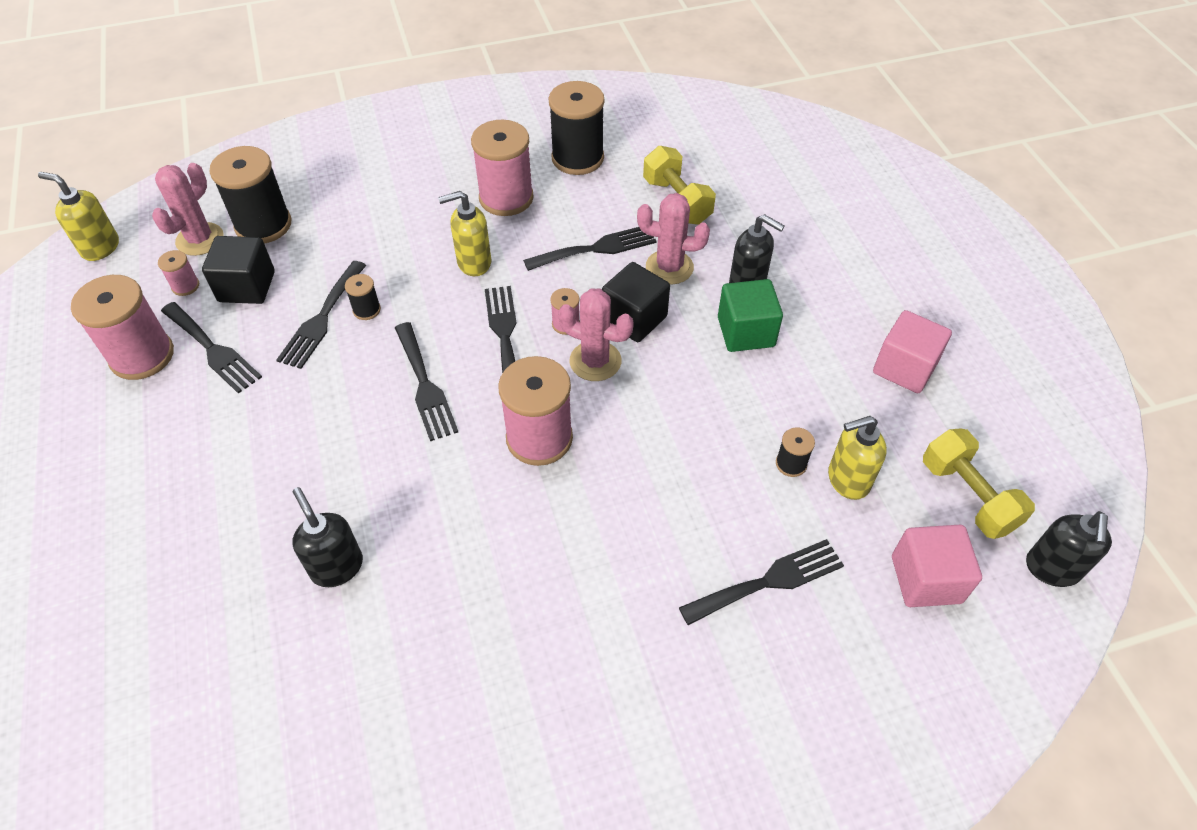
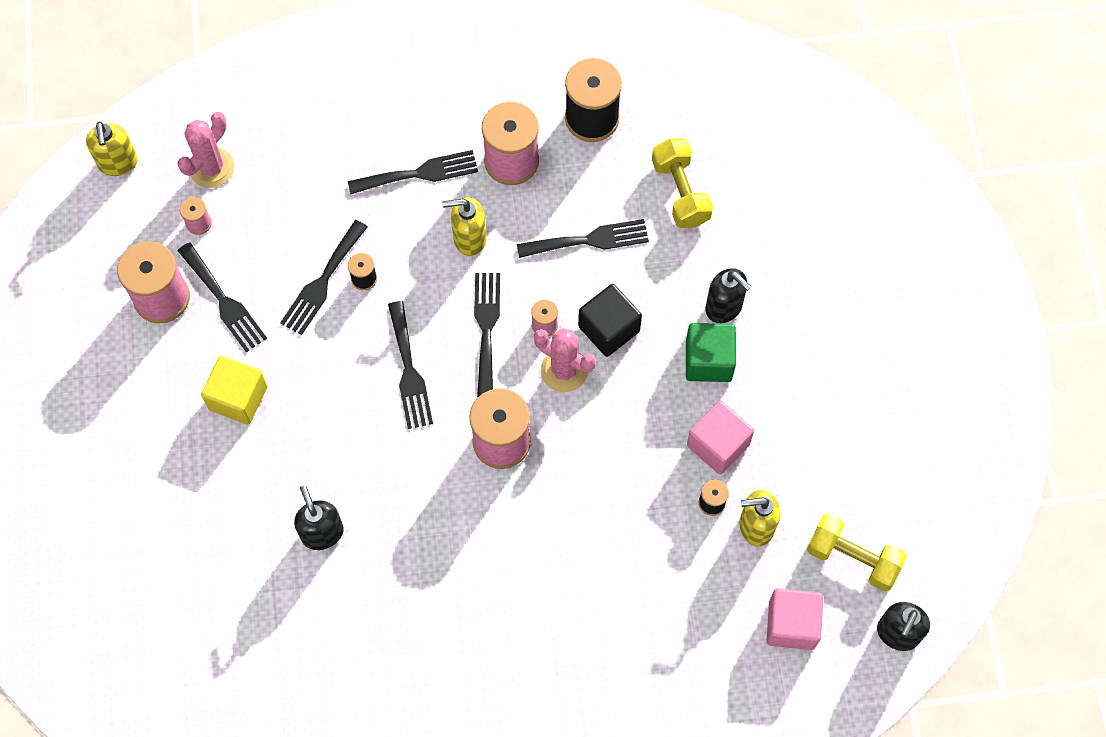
camera: 10 degrees right, 15 degrees up
yellow soap dispenser [38,172,119,261] -> yellow soap dispenser turned 135 degrees counterclockwise [86,122,138,176]
black cube [202,236,275,304] -> none
black spool [210,146,291,243] -> none
pink cactus [637,193,710,284] -> none
black fork [679,539,844,625] -> black fork moved to [348,150,478,194]
pink cube [873,310,952,393] -> pink cube moved to [687,401,754,474]
yellow dumbbell [923,428,1035,539] -> yellow dumbbell turned 45 degrees counterclockwise [807,514,907,591]
none -> yellow cube [201,356,268,424]

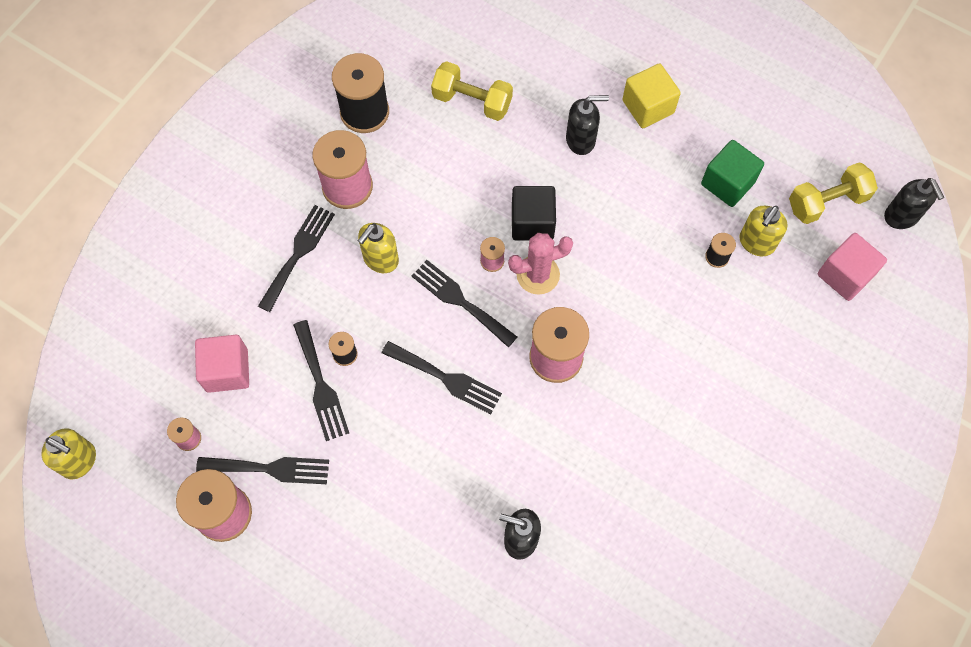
camera: 50 degrees left, 0 degrees up
pink cactus [177,112,234,188] -> none
yellow cube [201,356,268,424] -> yellow cube moved to [622,63,681,128]
black fork [517,219,649,258] -> none
green cube [686,323,736,382] -> green cube moved to [701,140,764,207]
pink cube [687,401,754,474] -> pink cube moved to [195,335,249,393]

